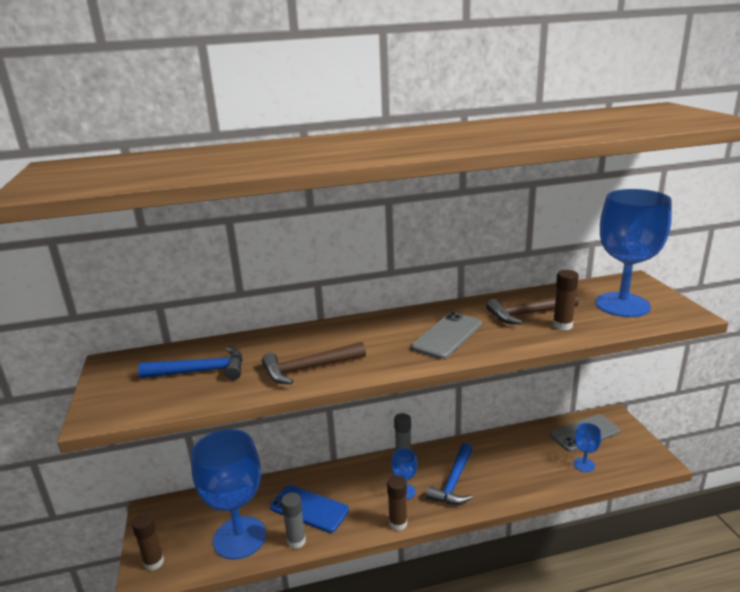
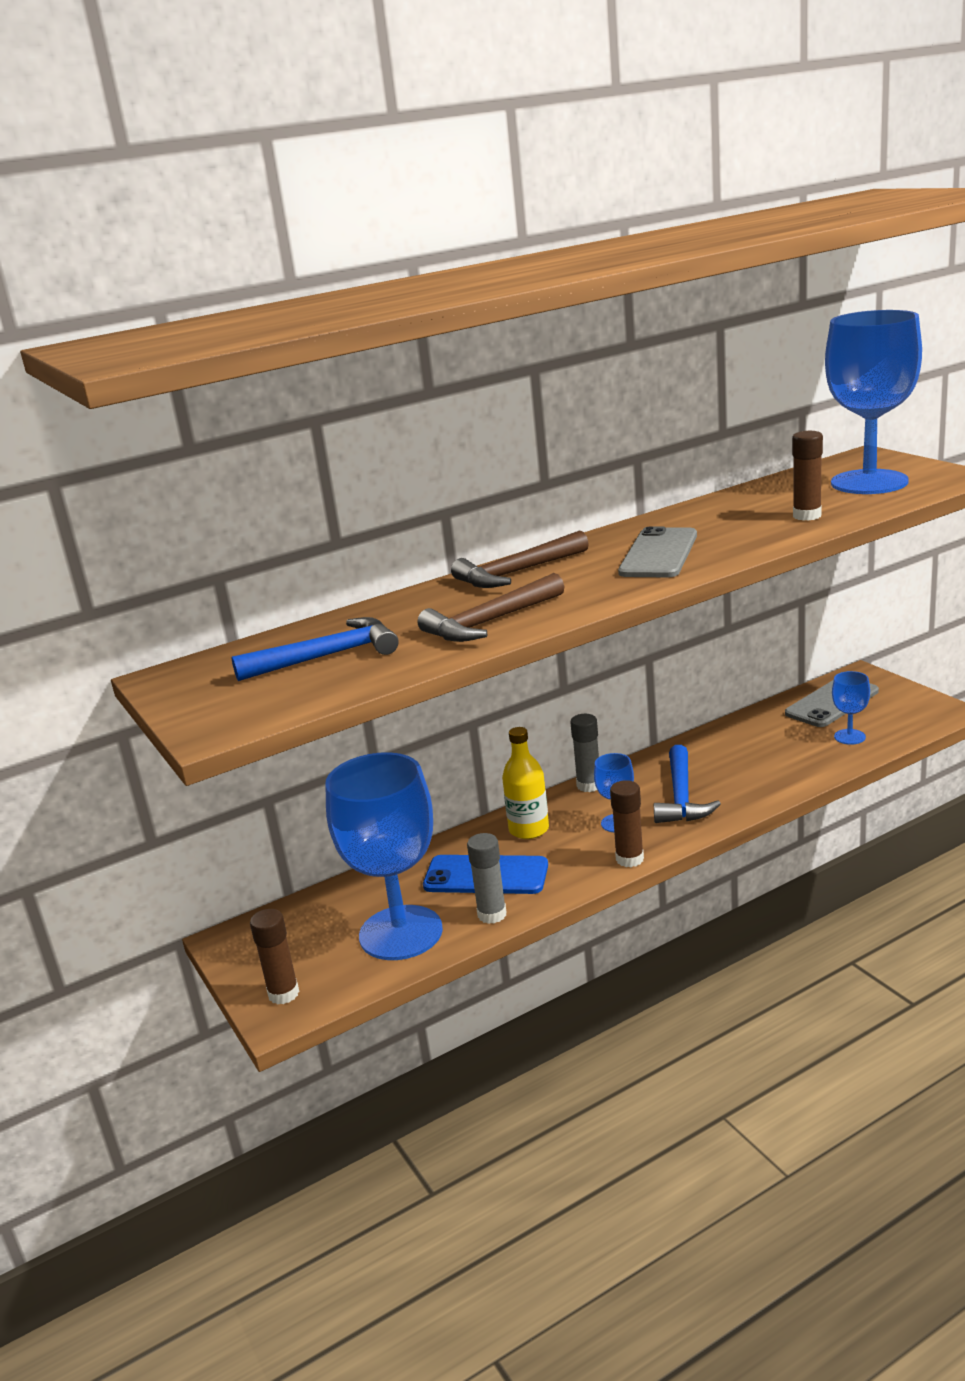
camera: 15 degrees left, 0 degrees up
brown hammer [486,294,579,324] -> brown hammer moved to [451,530,589,588]
none -> yellow bottle [502,727,549,839]

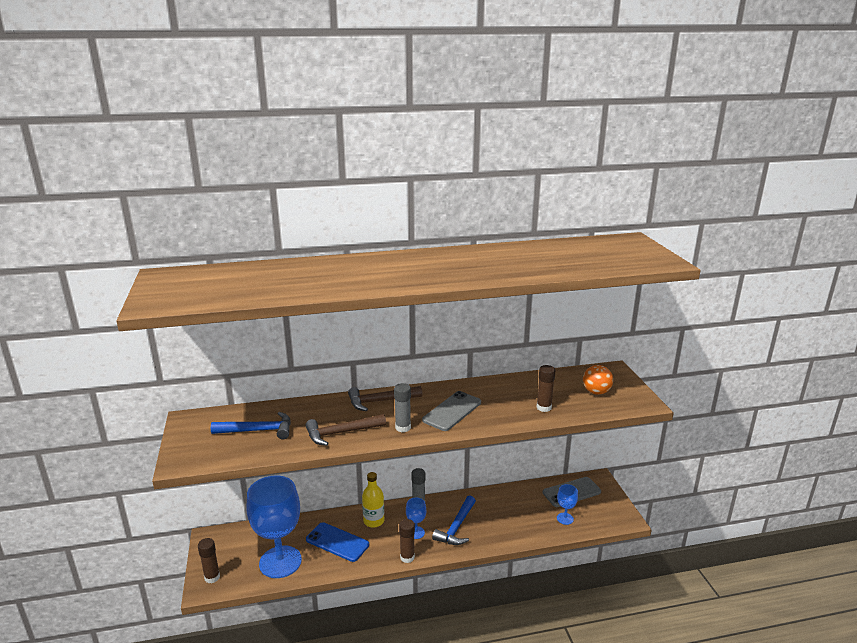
camera: 15 degrees right, 0 degrees up
grey glue stick [467,833,506,924] -> grey glue stick moved to [394,383,411,432]
blue goblet [825,310,922,494] -> orange ball [583,365,613,395]

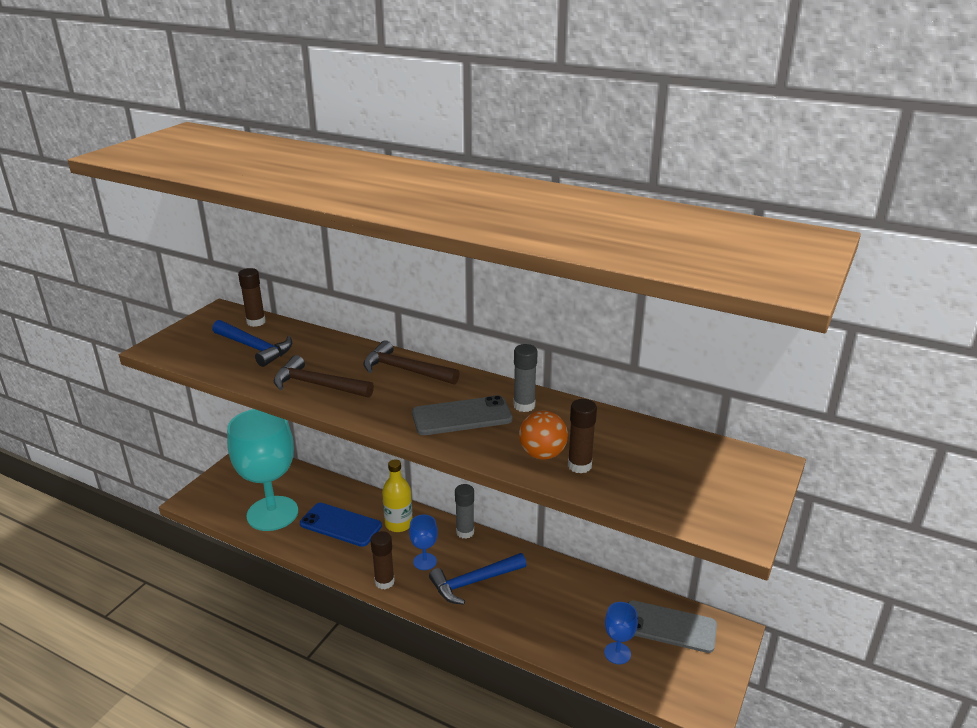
camera: 40 degrees right, 5 degrees up
brown glue stick [198,538,220,583] -> brown glue stick moved to [238,268,266,327]
blue goblet [246,476,302,578] -> turquoise goblet [227,409,298,531]
blue phone [306,522,369,562] -> blue phone turned 45 degrees counterclockwise [300,503,382,547]
grey glue stick [394,383,411,432] -> grey glue stick moved to [513,344,538,412]
orange ball [583,365,613,395] -> orange ball moved to [519,411,568,460]

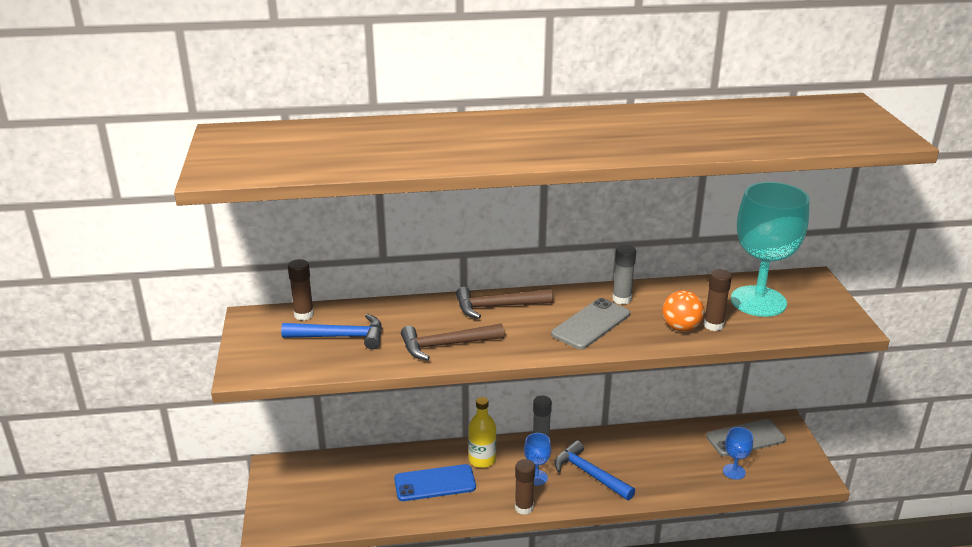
camera: 35 degrees left, 0 degrees up
turquoise goblet [227,409,298,531] -> turquoise goblet moved to [731,182,809,317]
blue hammer [429,553,527,605] -> blue hammer turned 105 degrees clockwise [554,440,635,500]

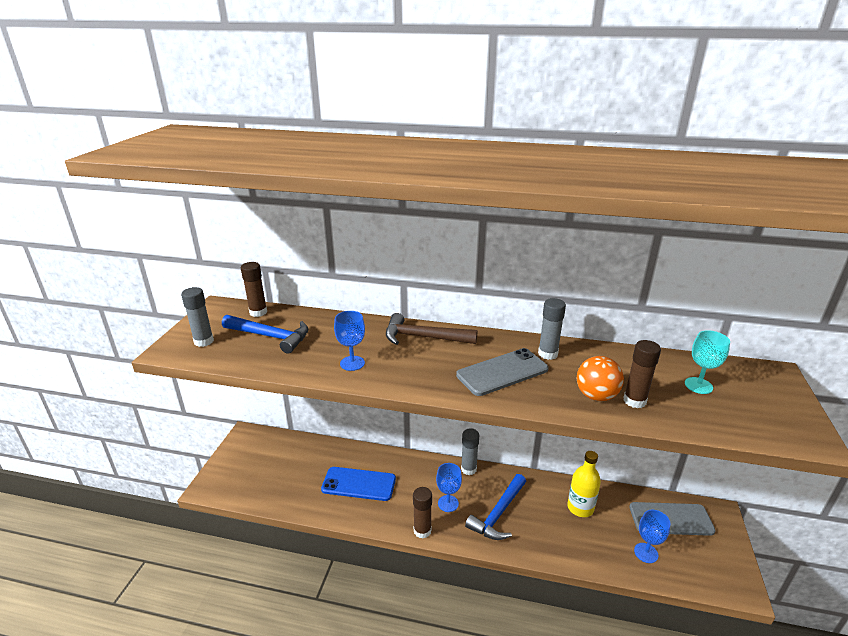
camera: 20 degrees right, 0 degrees up
brown hammer [401,323,504,360] -> blue goblet [334,311,365,371]
yellow bottle [468,397,496,468] -> yellow bottle moved to [567,451,601,517]
blue hammer [554,440,635,500] -> blue hammer turned 120 degrees counterclockwise [465,474,526,540]
turquoise goblet [731,182,809,317] -> turquoise goblet [685,330,730,394], size x0.43
none -> grey glue stick [181,287,214,347]

